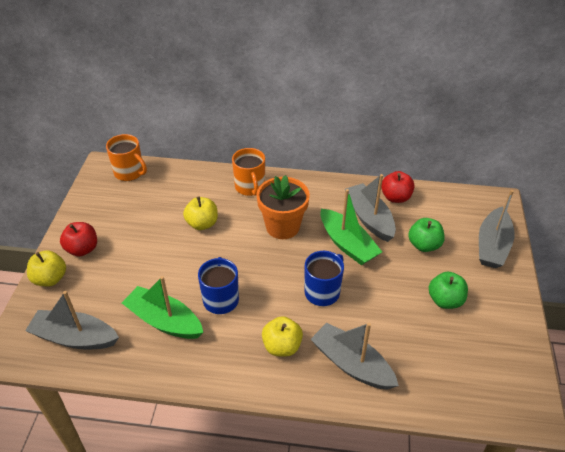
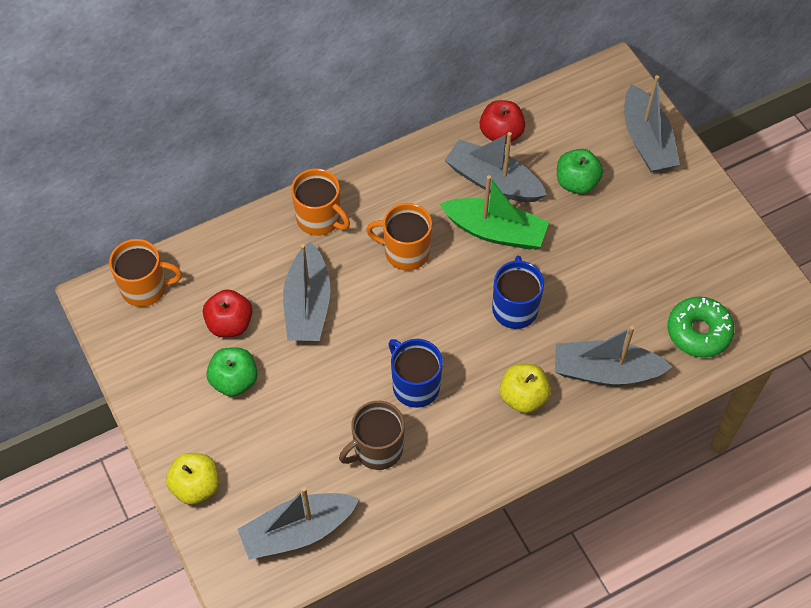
camera: 35 degrees left, 15 degrees up
red apple [60,222,97,257] -> red apple moved to [203,289,252,337]
green boat [122,276,204,339] -> brown mug [339,401,405,470]
yellow apple [183,196,218,230] -> grey boat [283,242,331,341]
orange flower pot [256,175,310,239] -> orange mug [366,203,432,271]
green apple [428,272,468,309] -> green apple moved to [207,347,258,397]
none -> green donut [667,296,734,358]

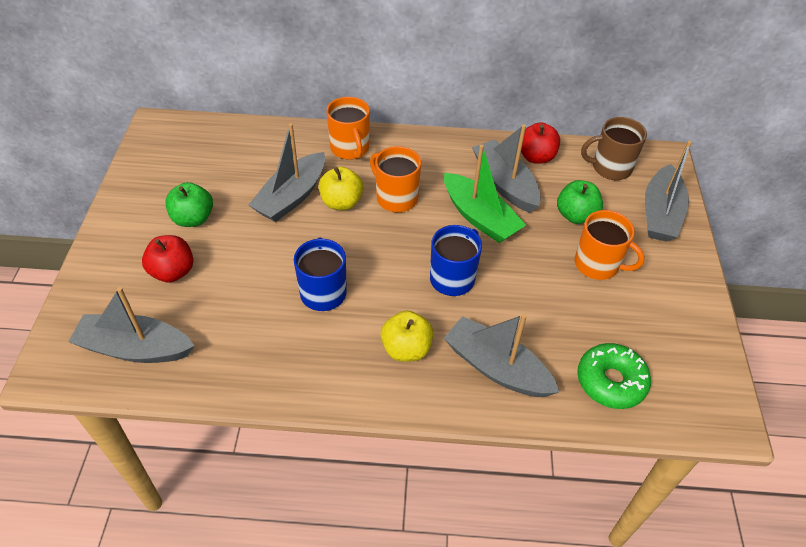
camera: 30 degrees right, 10 degrees down
orange mug [109,239,182,307] -> orange mug moved to [575,210,645,280]
yellow apple [166,453,219,505] -> yellow apple moved to [319,167,363,210]
red apple [203,289,252,337] -> red apple moved to [142,235,193,283]
brown mug [339,401,405,470] -> brown mug moved to [581,117,647,180]

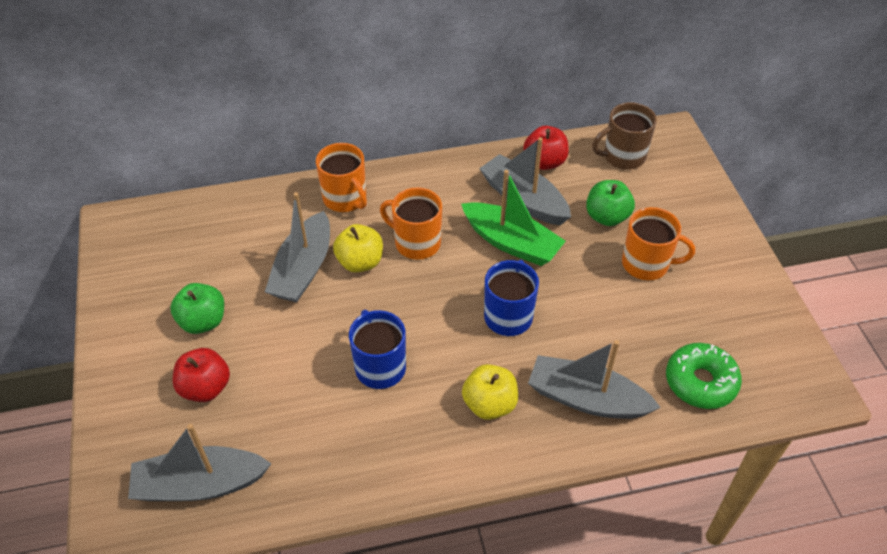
camera: 15 degrees left, 0 degrees up
grey boat [645,140,692,242] -> none

